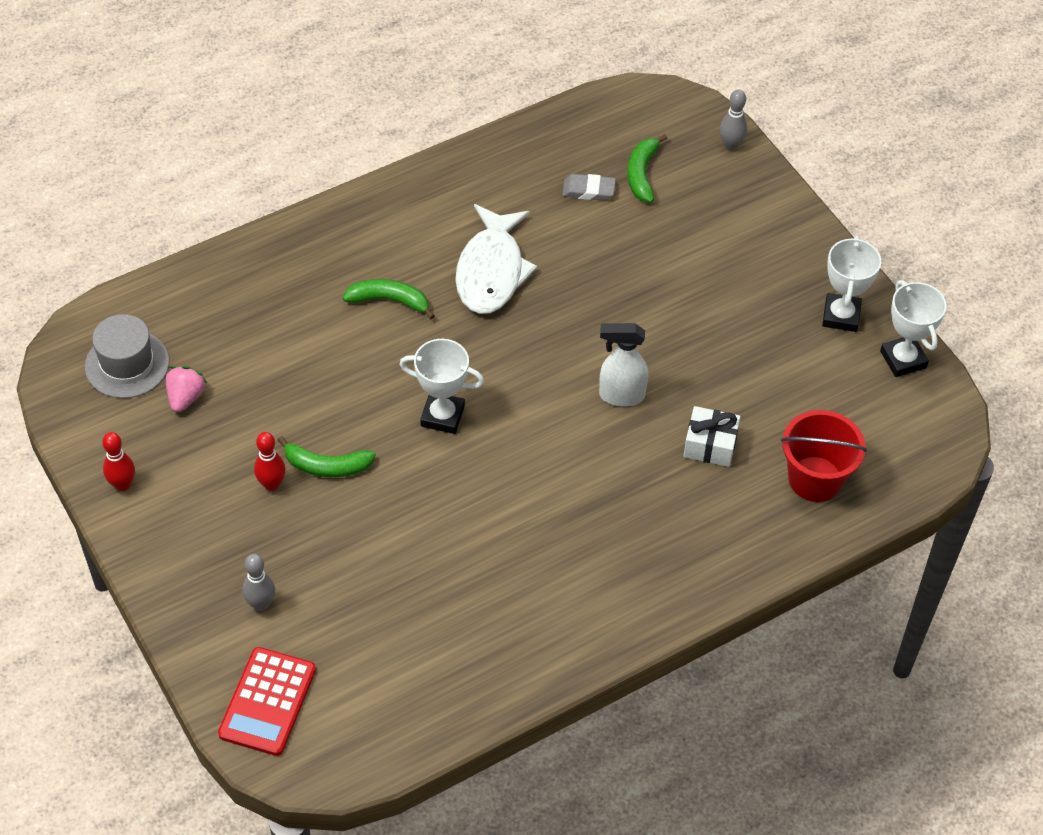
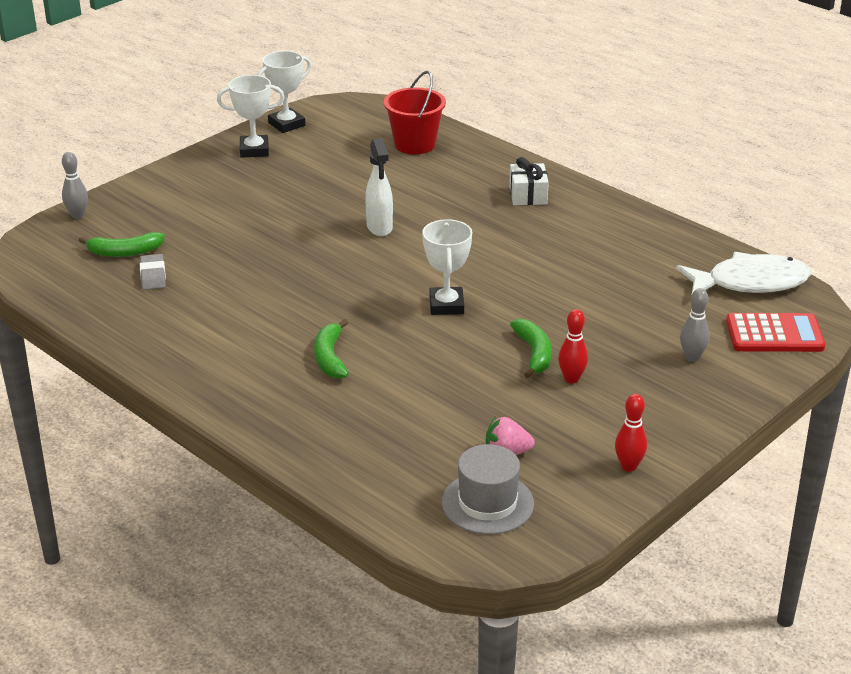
camera: 105 degrees left, 20 degrees down
white fish [455,204,537,314] -> white fish moved to [676,252,811,293]
white gift [683,406,740,467] -> white gift moved to [509,157,549,205]

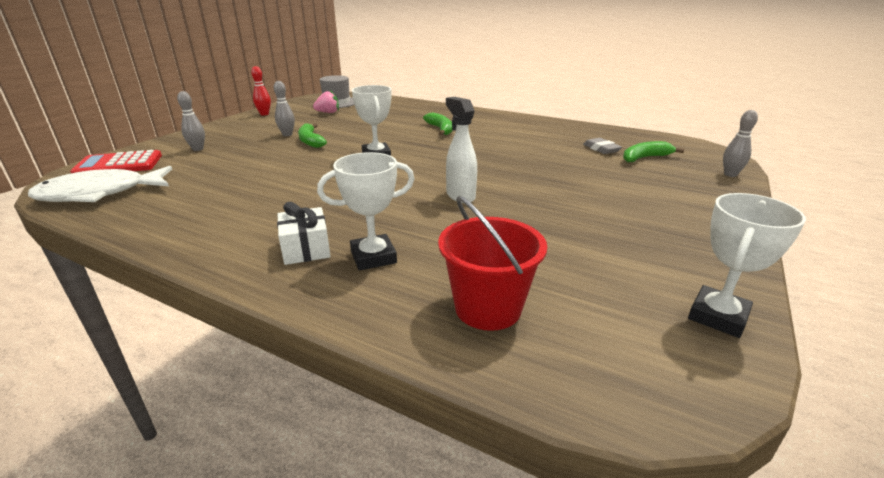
camera: 165 degrees right, 5 degrees down
white trophy [217,75,285,158] -> white trophy moved to [317,152,414,270]
red bowling pin [558,309,588,384] -> grey bowling pin [274,81,295,136]

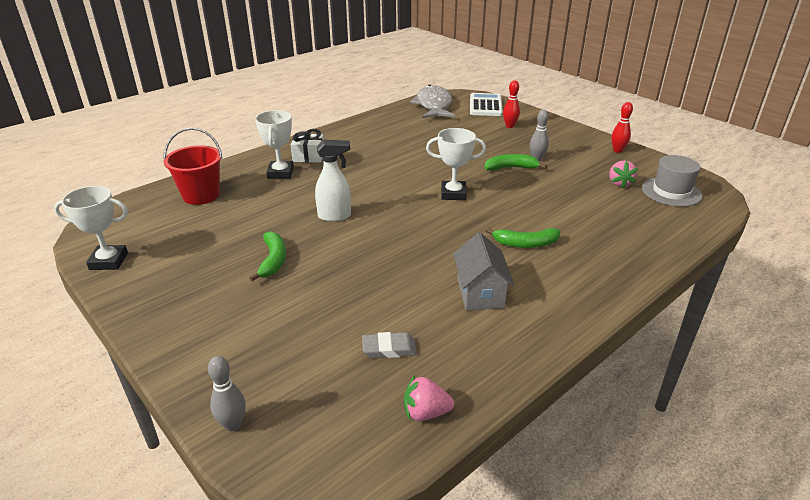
camera: 110 degrees right, 5 degrees up
white fish [28,166,172,202] -> grey fish [410,85,455,118]
red calculator [70,150,162,173] -> white calculator [470,93,503,116]
grey bowling pin [177,91,205,151] -> red bowling pin [503,80,520,128]
green banana [623,141,684,162] -> green banana moved to [249,231,286,281]
white trophy [688,193,806,338] -> white trophy turned 60 degrees counterclockwise [54,186,128,270]
none -> pink strawberry [404,375,454,421]
none -> grey house [453,232,514,310]

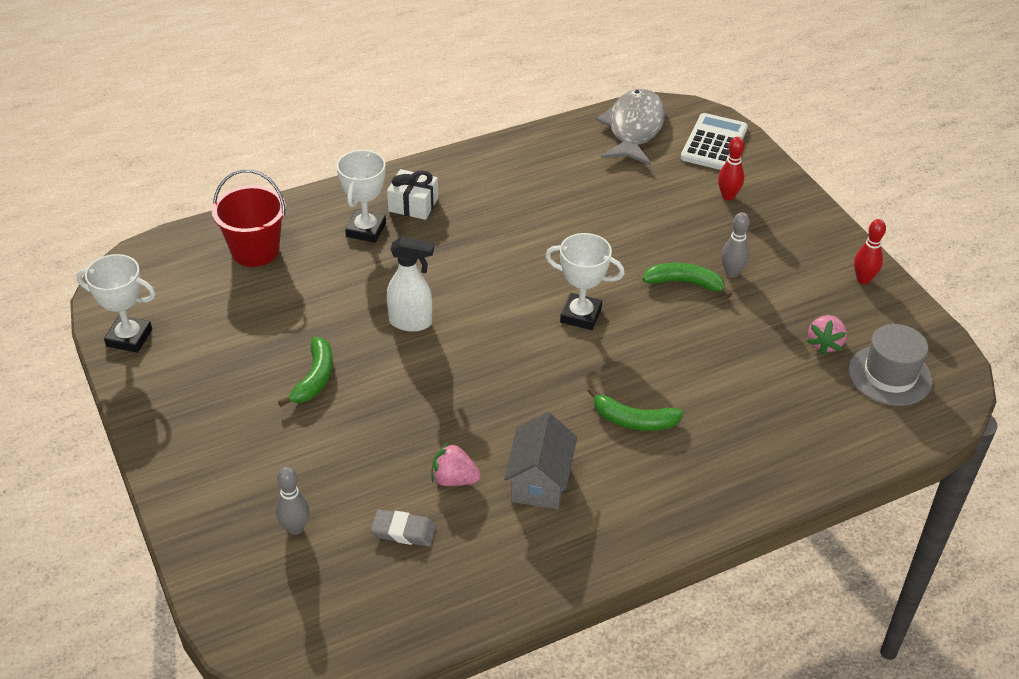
camera: 15 degrees right, 10 degrees up
grey bowling pin [208,356,246,431] -> grey bowling pin moved to [276,467,309,535]
pink strawberry [404,375,454,421] -> pink strawberry moved to [431,442,481,486]

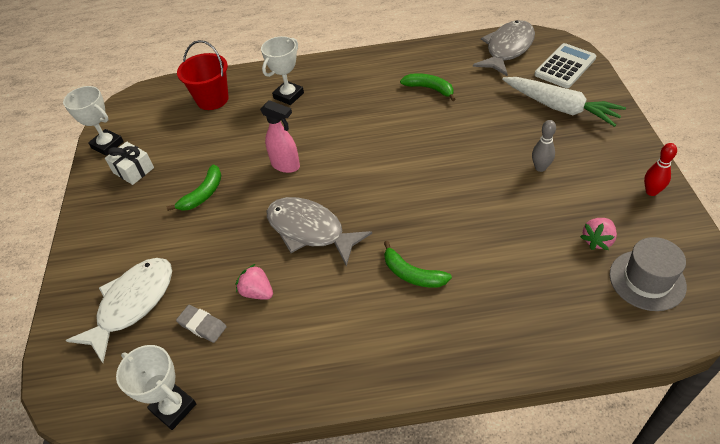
camera: 25 degrees right, 5 degrees up
grey bowling pin [276,467,309,535] -> white fish [66,258,172,363]
white gift [387,169,438,220] -> white gift moved to [105,141,154,185]
white spray bottle [387,236,434,332] -> pink spray bottle [260,100,300,173]
grey house [504,412,577,509] -> none
white trophy [545,233,625,330] -> white trophy moved to [116,345,196,430]
green banana [642,263,732,298] -> green banana moved to [400,73,455,101]
red bowling pin [718,137,745,201] -> white carrot [502,77,626,127]
none -> grey fish [267,197,372,266]

